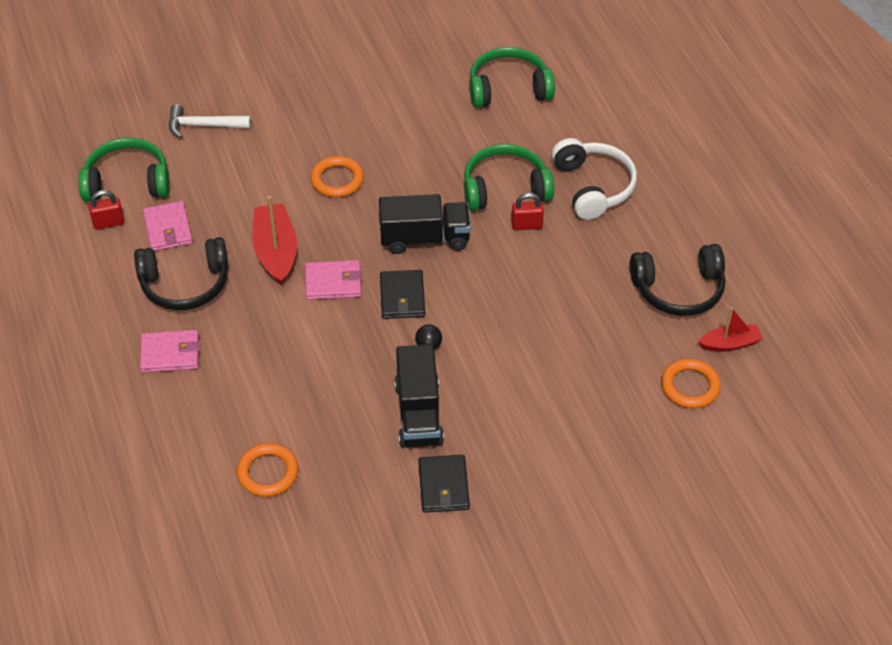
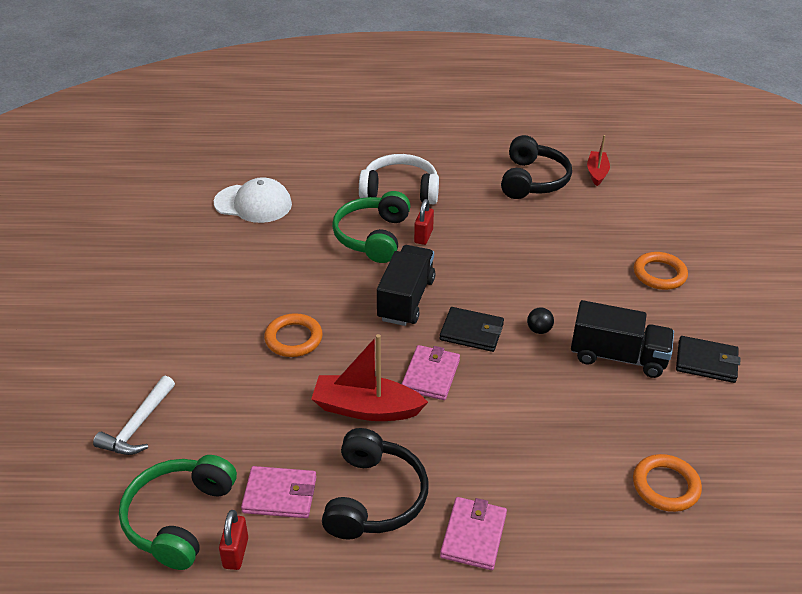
camera: 70 degrees left, 10 degrees down
green headphones [470,47,555,108] -> white cap [214,177,292,223]
orange ring [661,358,721,409] -> orange ring moved to [634,252,688,290]

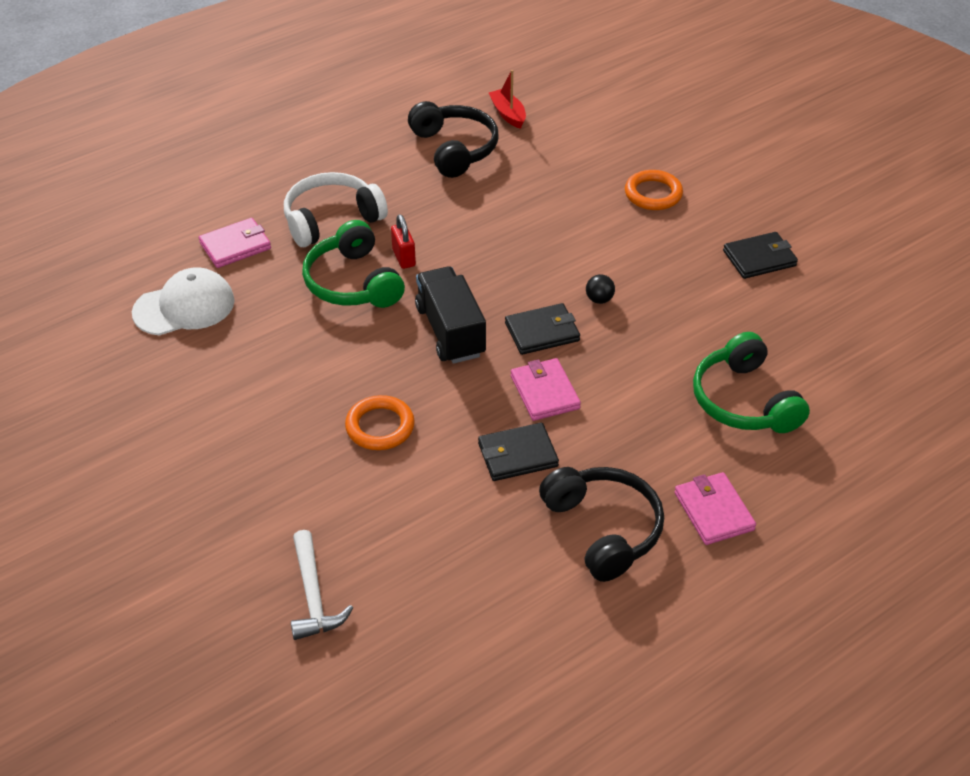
camera: 35 degrees left, 5 degrees up
green headphones [119,455,237,570] -> green headphones moved to [693,332,810,433]
red padlock [219,510,248,570] -> none
pink wallet [241,466,316,518] -> pink wallet moved to [199,218,271,268]
red boat [311,334,428,421] -> black wallet [478,423,559,481]
black truck [571,300,674,378] -> none
orange ring [633,454,702,512] -> none

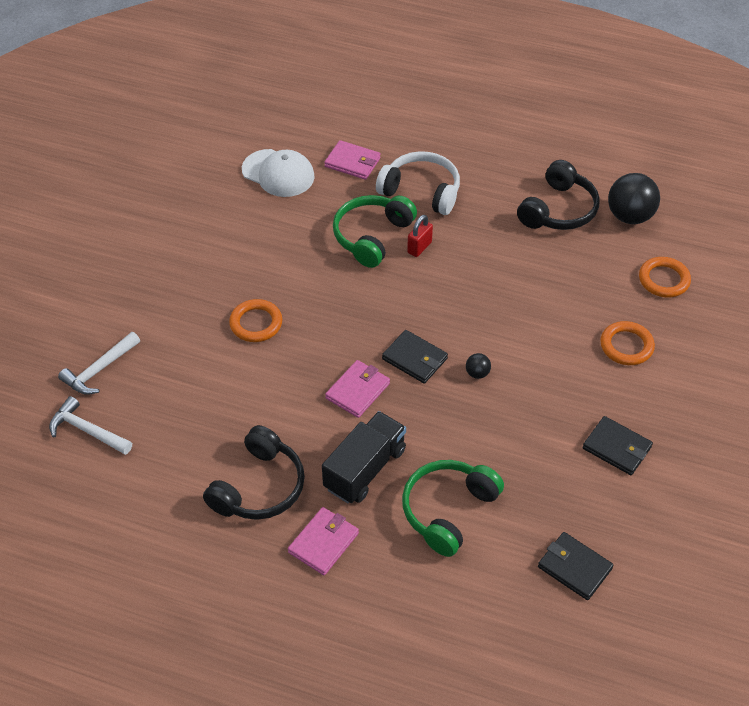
camera: 55 degrees right, 5 degrees up
black truck [415,266,486,364] -> black truck moved to [322,411,406,503]
black wallet [478,423,559,481] -> black wallet moved to [538,532,614,600]
red boat [489,70,526,129] -> black ball [608,173,660,224]
none -> white hammer [49,396,132,455]
none -> orange ring [639,257,691,297]

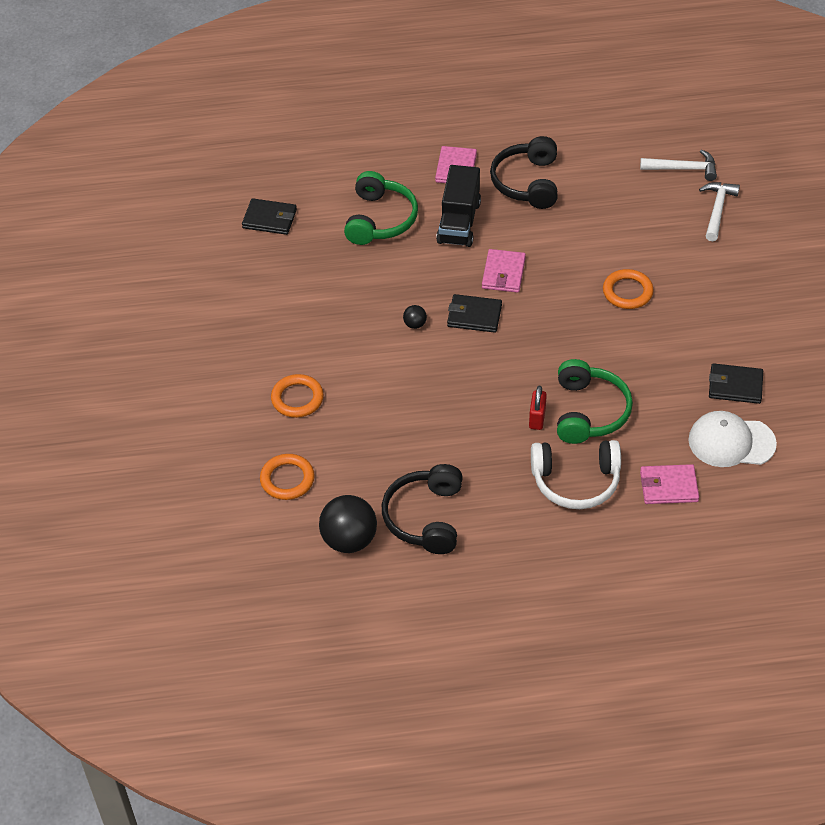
camera: 155 degrees right, 0 degrees up
black wallet [583,416,653,475] -> black wallet moved to [709,363,763,404]

